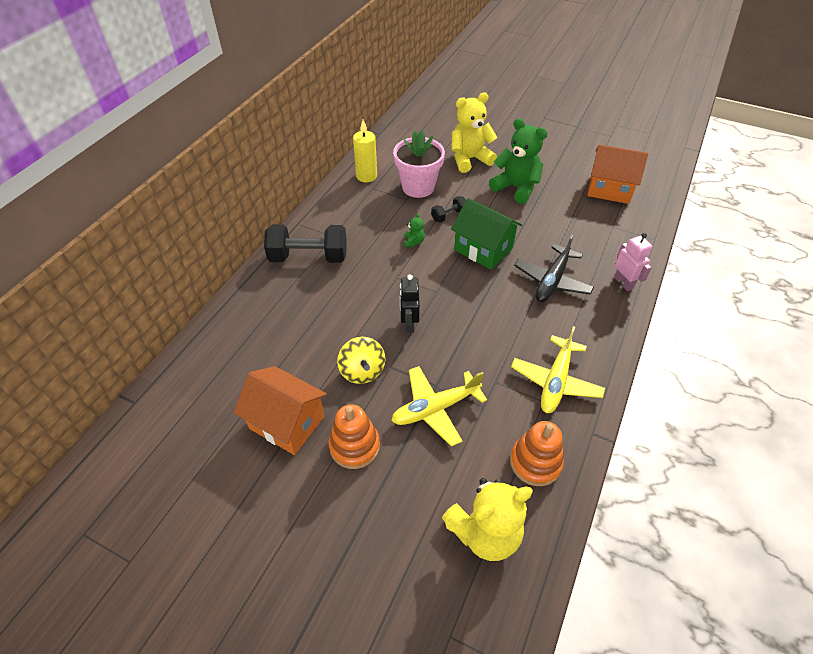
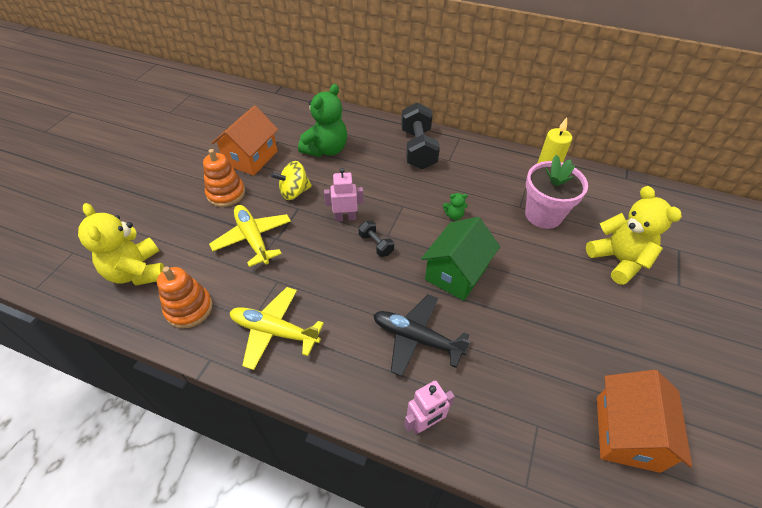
camera: 85 degrees right, 0 degrees up
black robot [400,274,420,333] -> pink robot [324,168,364,221]
black dumbbell [431,196,466,223] -> black dumbbell moved to [359,221,394,257]
green teddy bear [489,118,548,204] -> green teddy bear moved to [298,84,347,157]

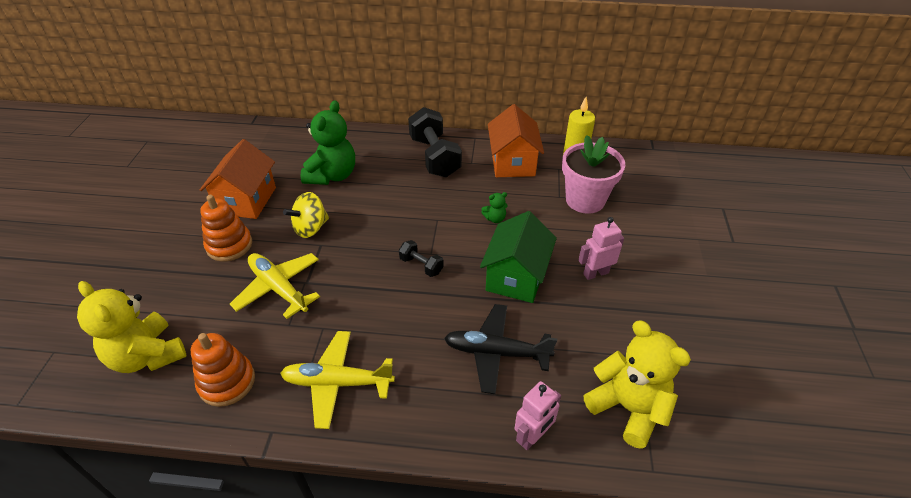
camera: 15 degrees left, 5 degrees down
pink robot [324,168,364,221] -> pink robot moved to [578,217,624,280]
yellow teddy bear [586,186,682,285] -> yellow teddy bear moved to [584,320,691,449]
orange house [597,370,692,473] -> orange house moved to [488,104,544,177]

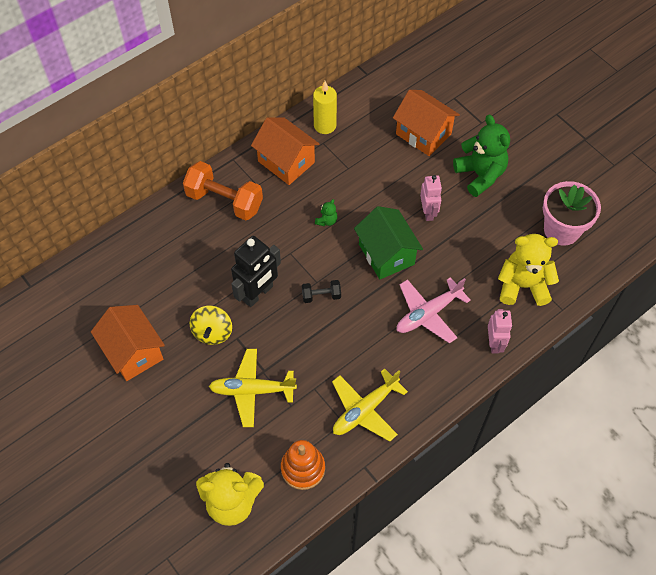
camera: 45 degrees left, 15 degrees up
orange stacking toy [200,195,252,262] -> none
green teddy bear [301,100,355,185] -> green teddy bear moved to [453,114,510,197]
black dumbbell [408,107,462,177] -> orange dumbbell [183,161,263,220]
black plane [444,304,557,394] -> pink plane [397,277,471,344]
pink flower pot [562,135,625,214] -> pink flower pot moved to [543,181,601,246]
pink robot [578,217,624,280] -> pink robot turned 150 degrees clockwise [420,175,442,221]
none -> black robot [231,236,281,307]
none -> orange house [393,90,460,156]

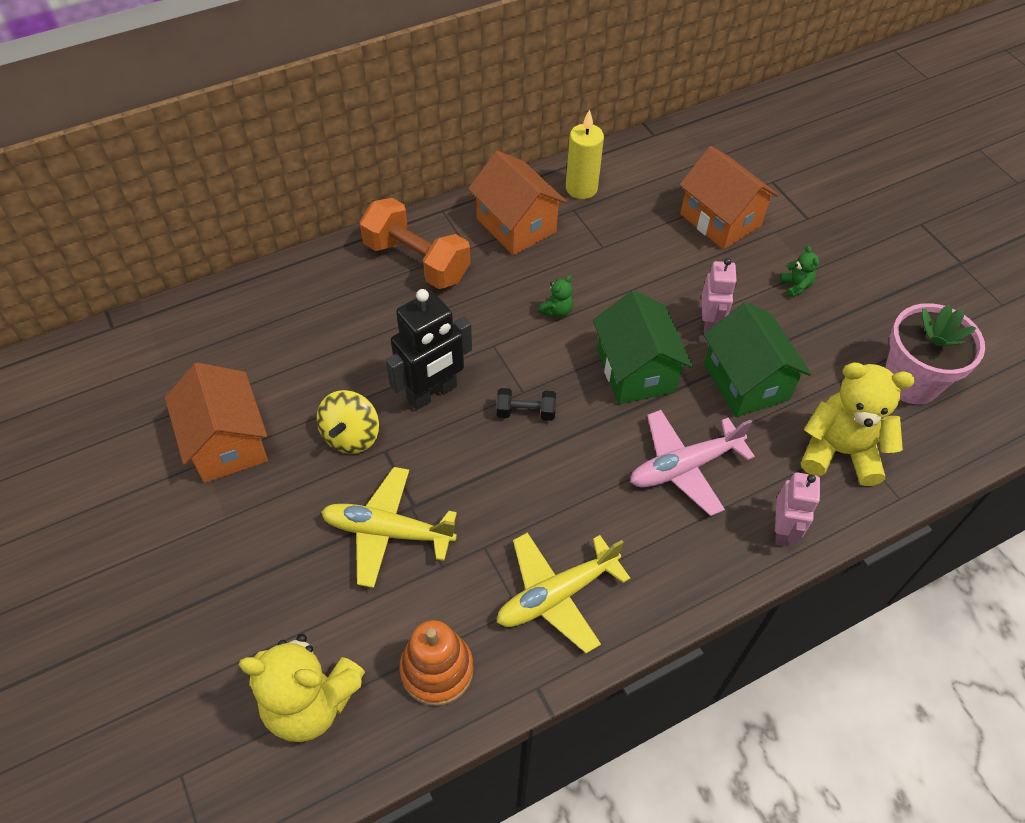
camera: 10 degrees right, 5 degrees down
green teddy bear [453,114,510,197] -> green teddy bear [779,246,819,298], size x0.43
none -> green house [703,302,811,417]

